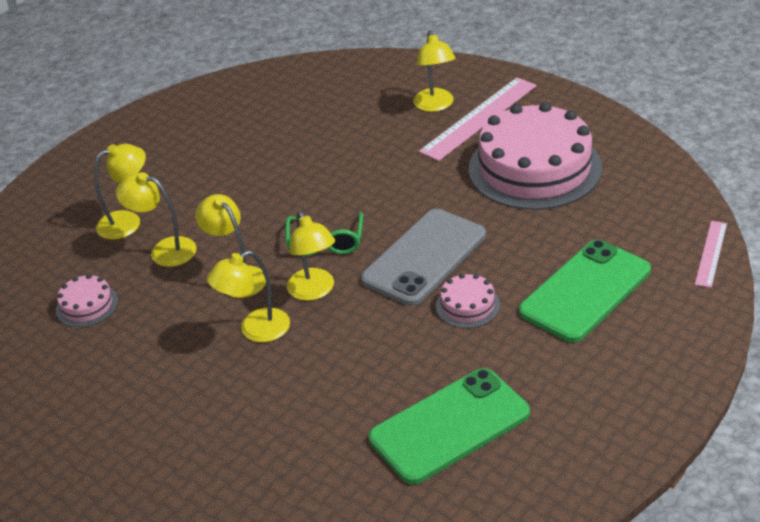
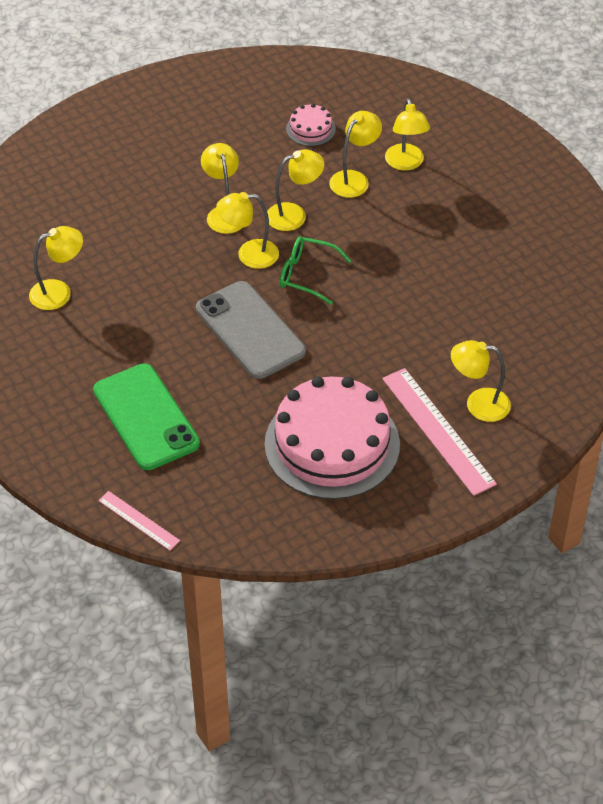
camera: 105 degrees right, 10 degrees up
green phone [369,368,530,484] -> yellow lamp [29,226,83,310]
pink cake [436,274,500,328] -> none

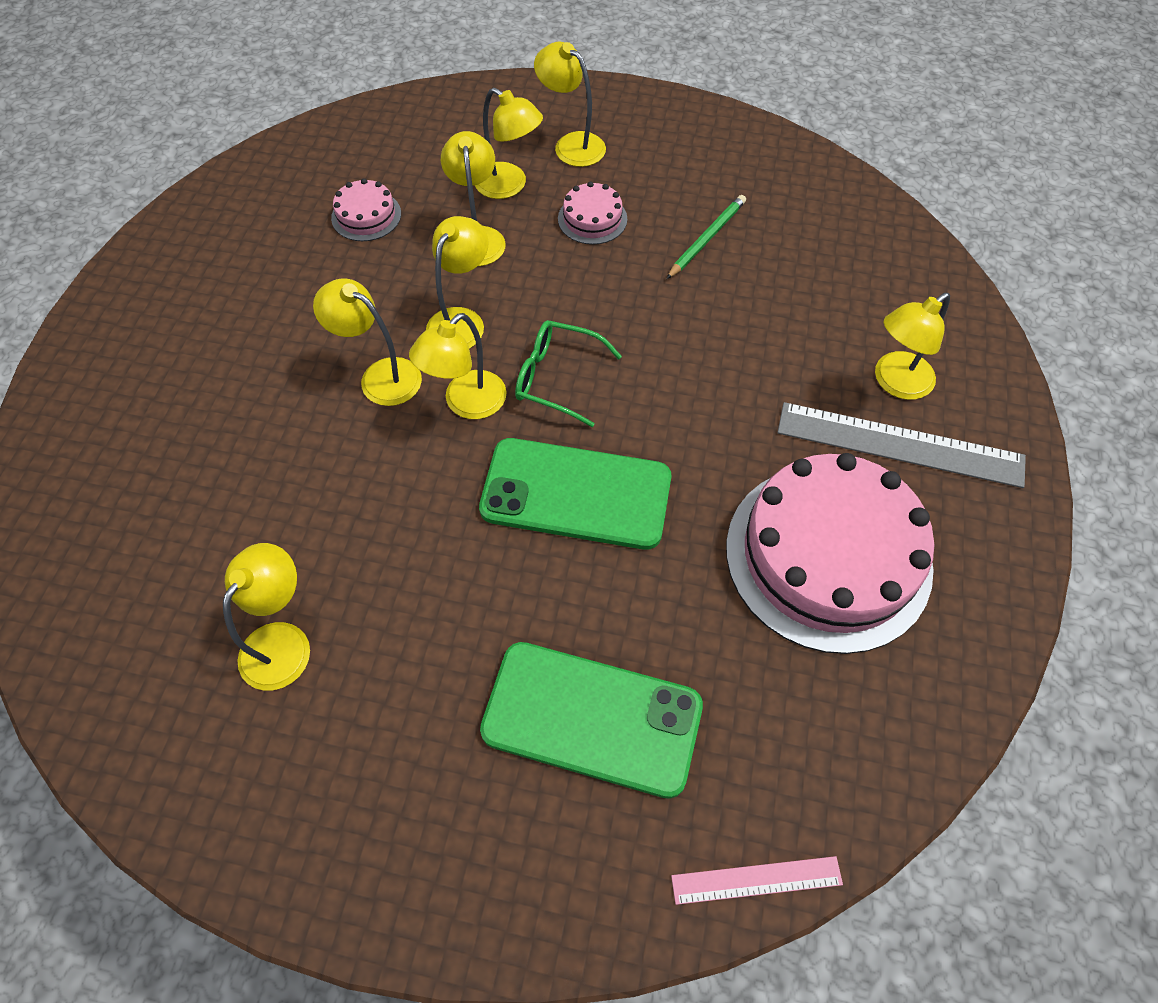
camera: 45 degrees left, 10 degrees up
grey phone [196,281,306,379] -> green phone [479,438,671,550]
green glasses [280,236,351,305] -> green glasses turned 45 degrees clockwise [515,320,622,427]
pink ruler [382,368,497,496] -> grey ruler [777,402,1026,488]
none -> yellow lamp [534,42,606,167]
none -> pink cake [558,181,627,245]
none -> green pencil [667,195,746,279]

